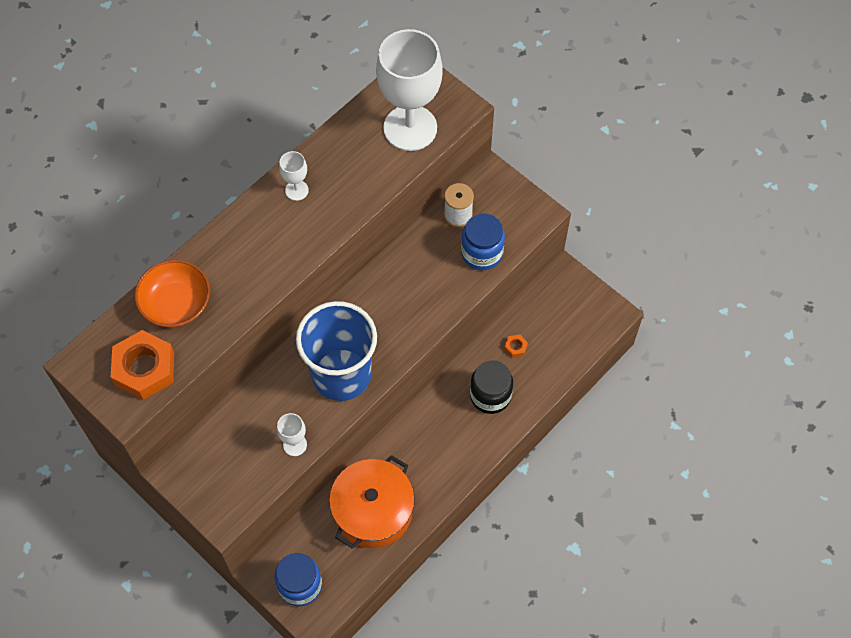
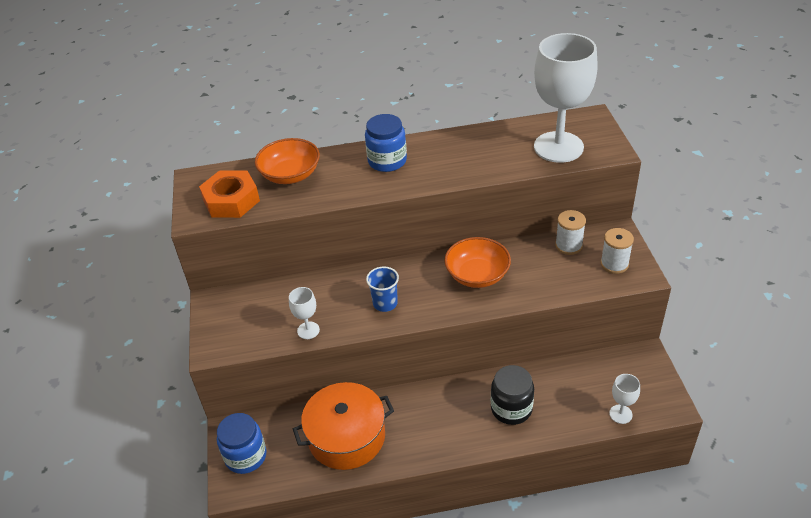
camera: 40 degrees right, 20 degrees down
white goblet [279,151,309,201] -> white goblet moved to [609,374,640,424]
blue cup [296,301,377,401] -> blue cup [366,267,399,312], size x0.44
blue jar [461,214,505,270] -> blue jar moved to [365,114,407,172]
orange nut [504,335,528,358] -> none
none -> orange bowl [444,237,511,288]
none -> white spool [600,228,634,274]

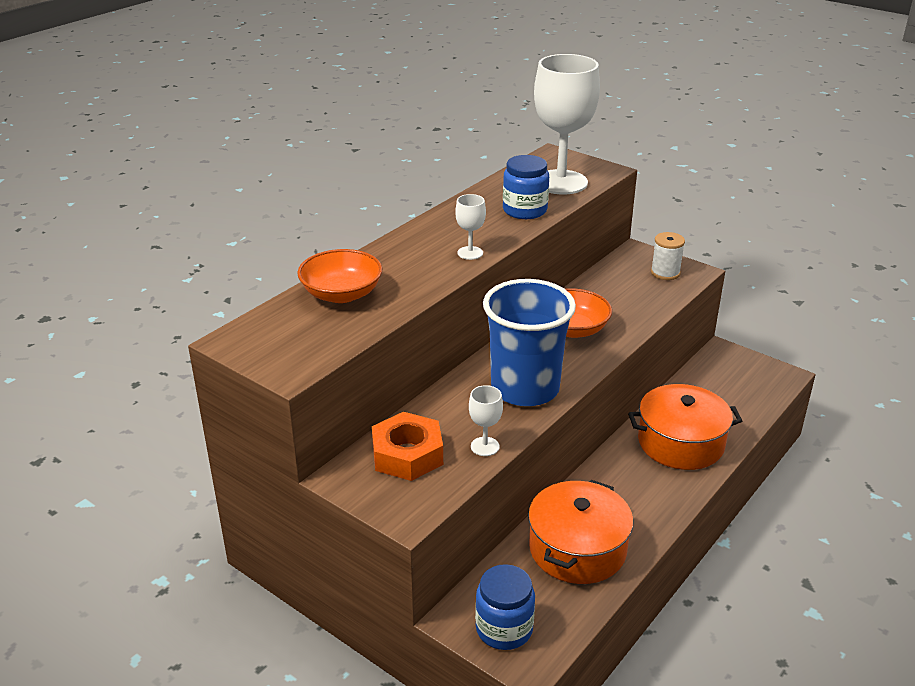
camera: 45 degrees left, 10 degrees down
orange nut [199,171,260,218] -> orange nut moved to [372,412,443,481]
blue jar [365,114,407,172] -> blue jar moved to [503,155,549,219]
blue cup [366,267,399,312] -> blue cup [483,279,576,406], size x2.27
black jar [491,365,534,425] -> orange pot [628,384,742,470]
white spool [555,210,586,255] -> none
white goblet [609,374,640,424] -> white goblet moved to [455,194,486,260]

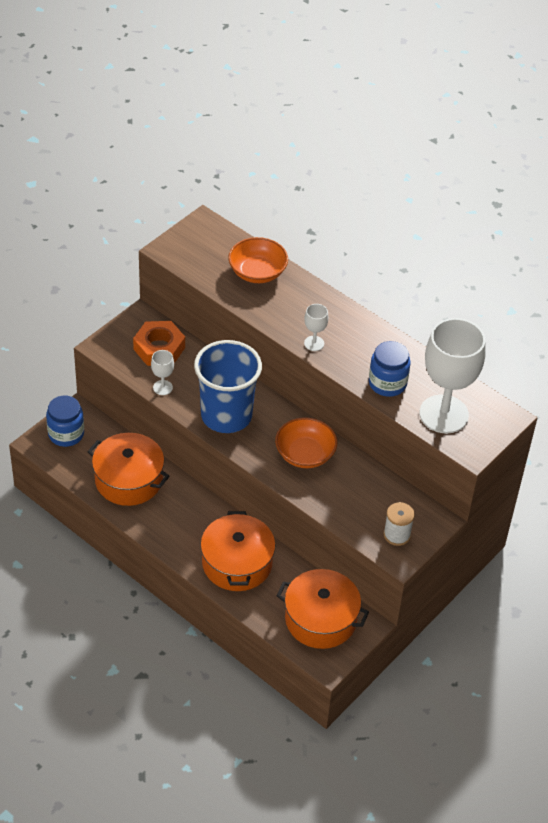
camera: 90 degrees right, 15 degrees up
none -> orange pot [276,569,369,649]

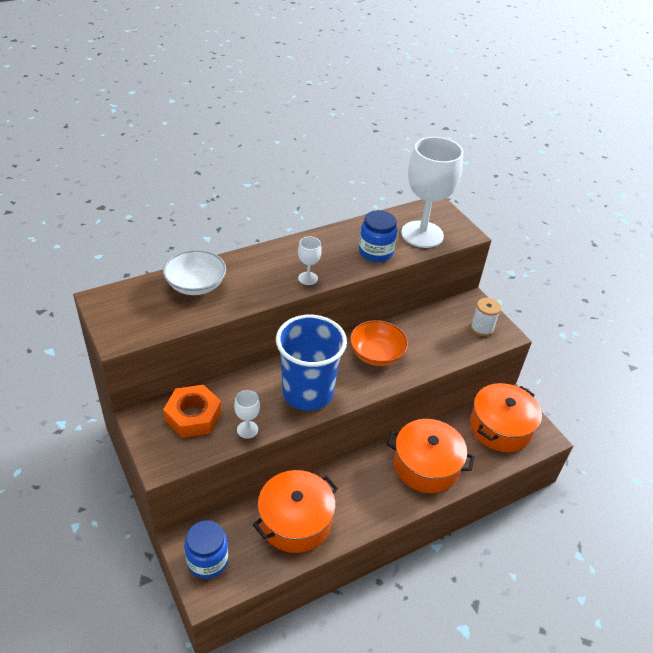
camera: 70 degrees left, 5 degrees down
orange bowl [228,237,288,283] -> white bowl [163,250,226,295]

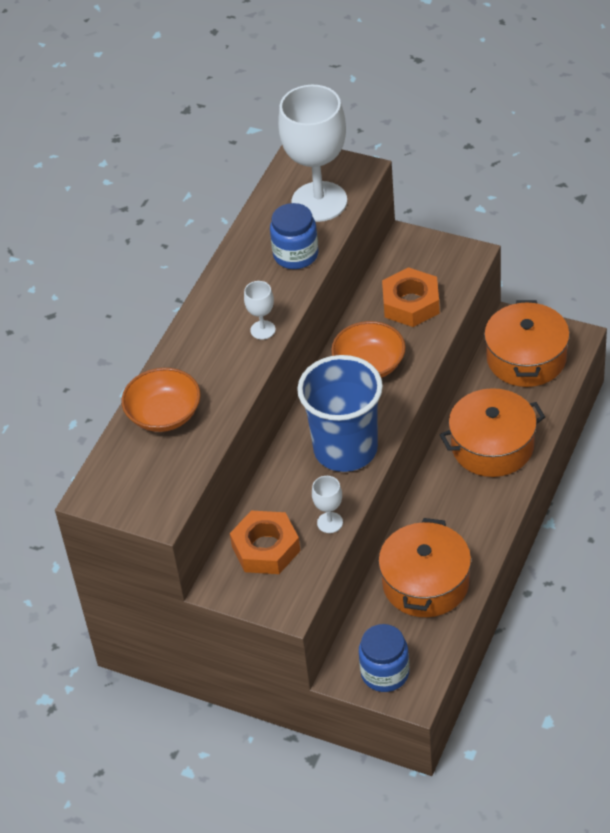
camera: 30 degrees left, 5 degrees up
white bowl [163,250,226,295] -> orange bowl [121,368,201,432]
white spool [471,298,501,336] -> none
none -> orange nut [382,267,440,327]

